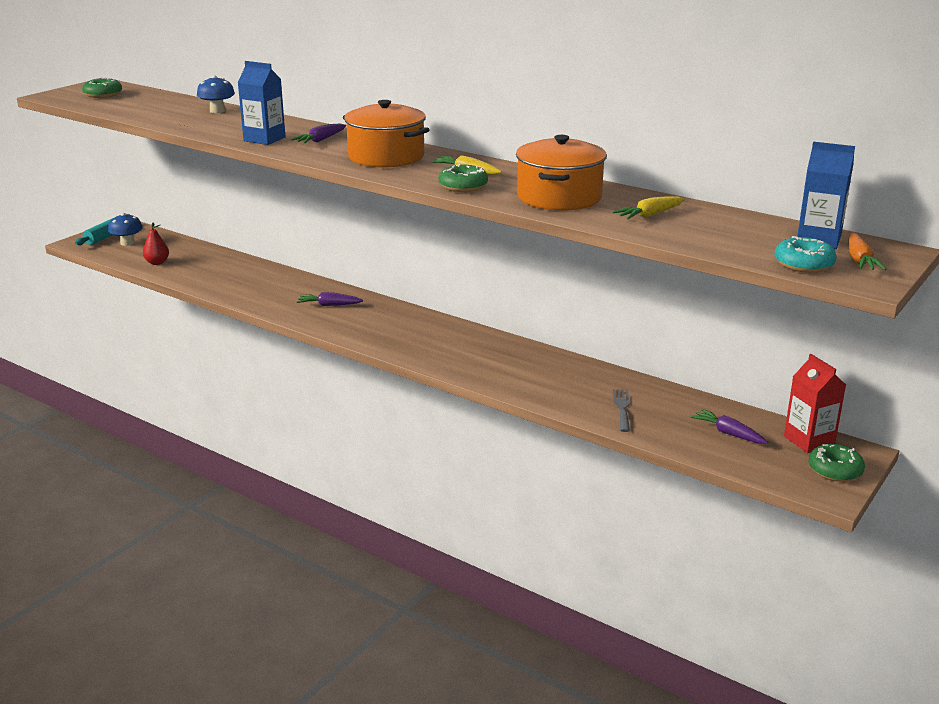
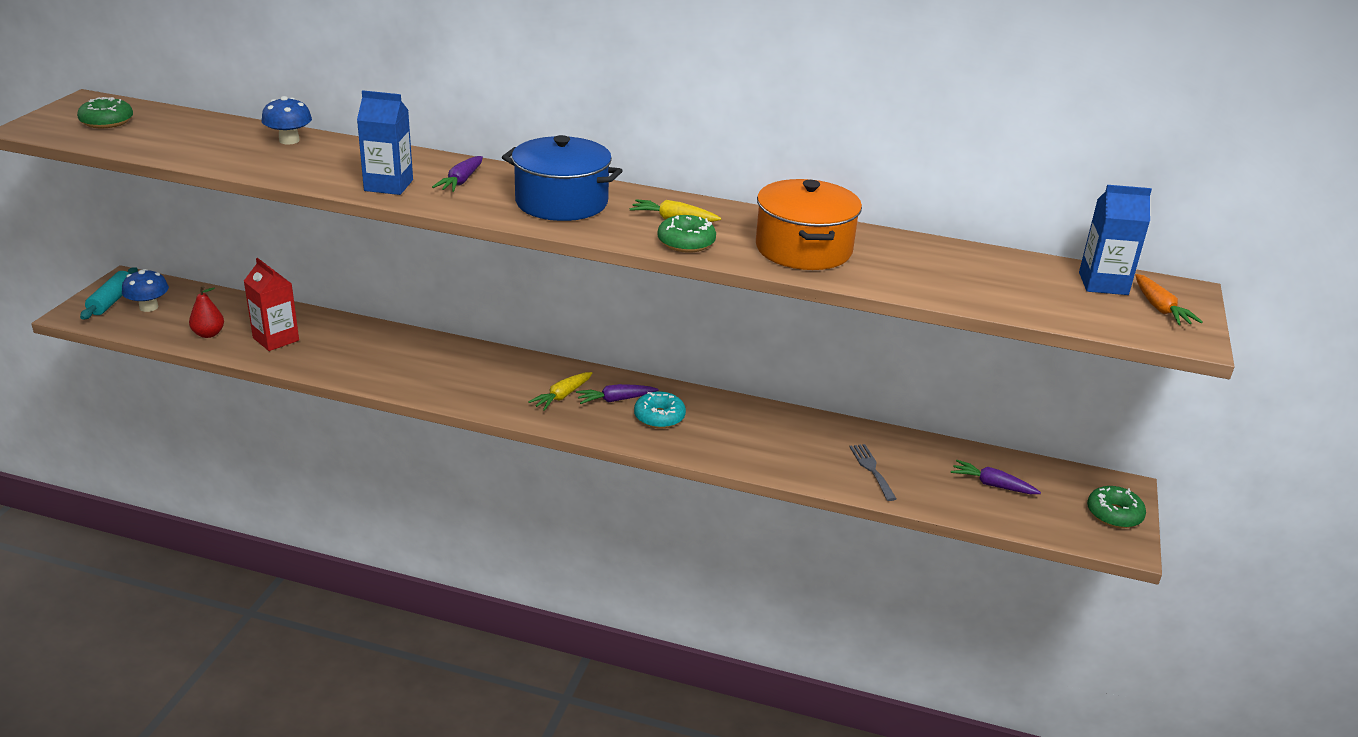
camera: 20 degrees left, 5 degrees up
purple carrot [297,292,363,306] -> purple carrot moved to [576,384,659,404]
orange pot [343,100,429,167] -> blue pot [502,135,623,221]
yellow carrot [613,196,685,219] -> yellow carrot moved to [528,372,592,411]
turquoise donut [775,236,836,273] -> turquoise donut moved to [634,391,686,429]
red carton [784,354,846,453] -> red carton moved to [244,258,299,351]

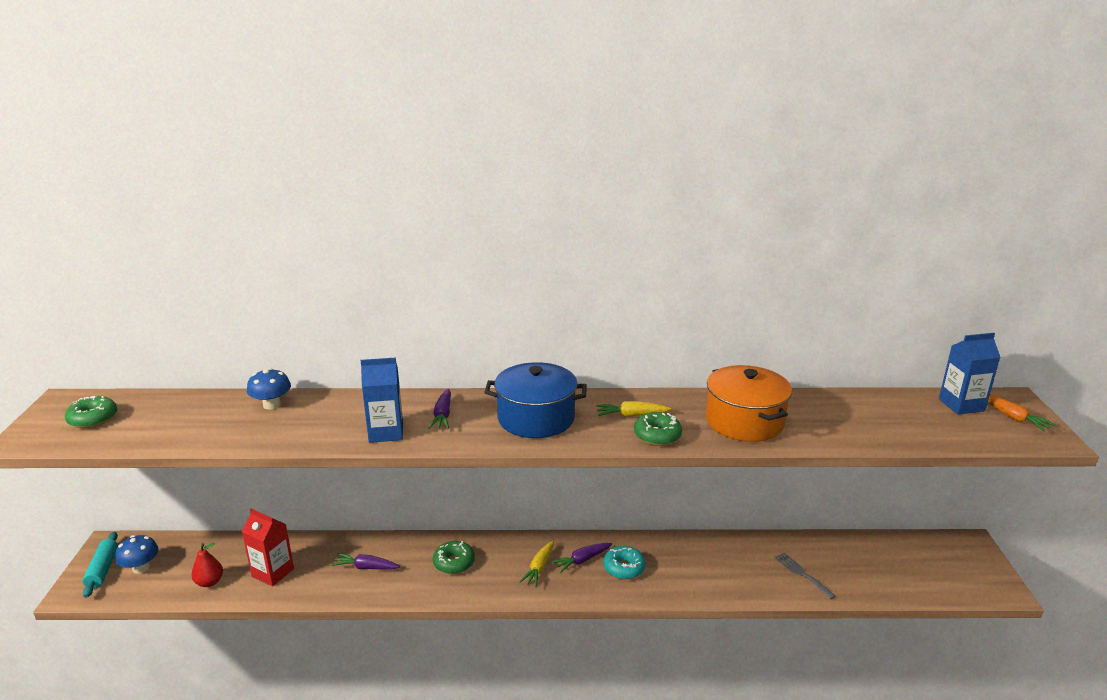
camera: 15 degrees left, 5 degrees down
purple carrot [951,460,1041,494] -> purple carrot moved to [332,553,400,570]
green donut [1087,486,1146,528] -> green donut moved to [433,541,475,574]

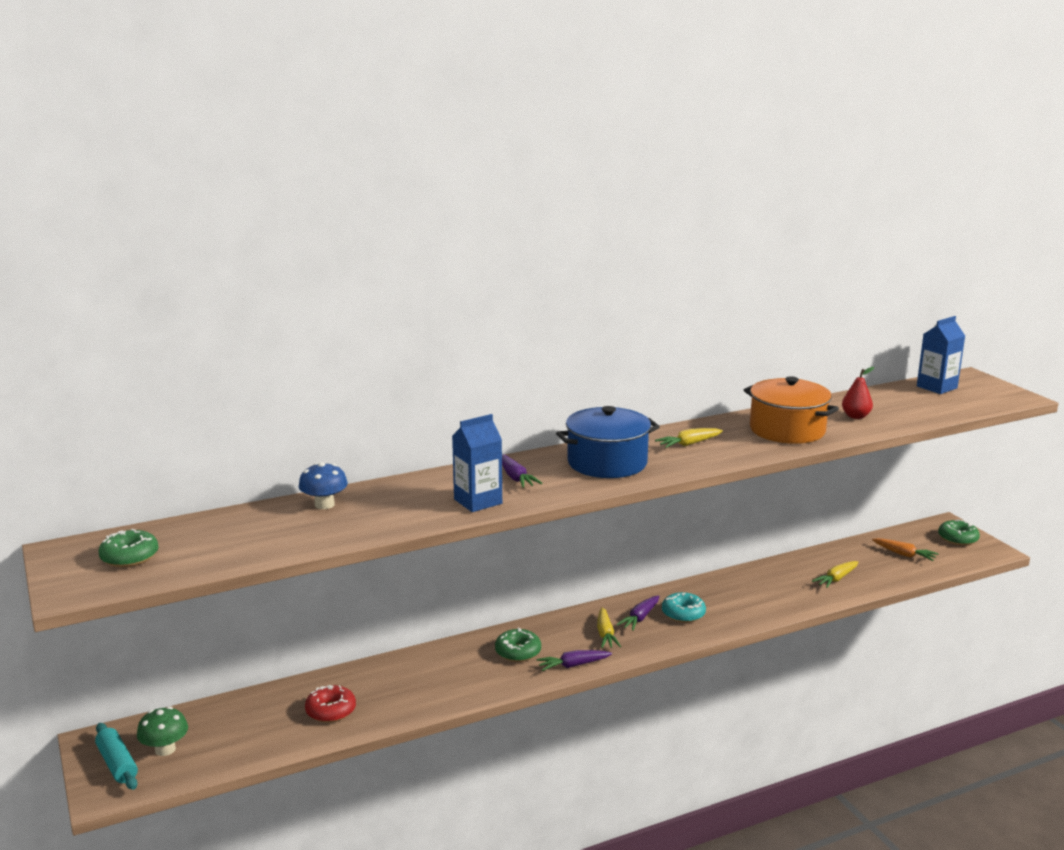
camera: 25 degrees left, 5 degrees down
blue mushroom [115,535,159,574] -> green mushroom [137,706,188,756]
red pear [191,543,223,587] -> red pear moved to [842,367,874,419]
red carton [242,509,294,586] -> red donut [305,685,356,723]
purple carrot [332,553,400,570] -> purple carrot moved to [536,650,612,671]
green donut [634,412,682,446] -> green donut moved to [938,519,980,546]
grey fork [775,553,836,599] -> yellow carrot [812,561,859,588]
orange carrot [988,394,1056,431] -> orange carrot moved to [872,538,938,561]

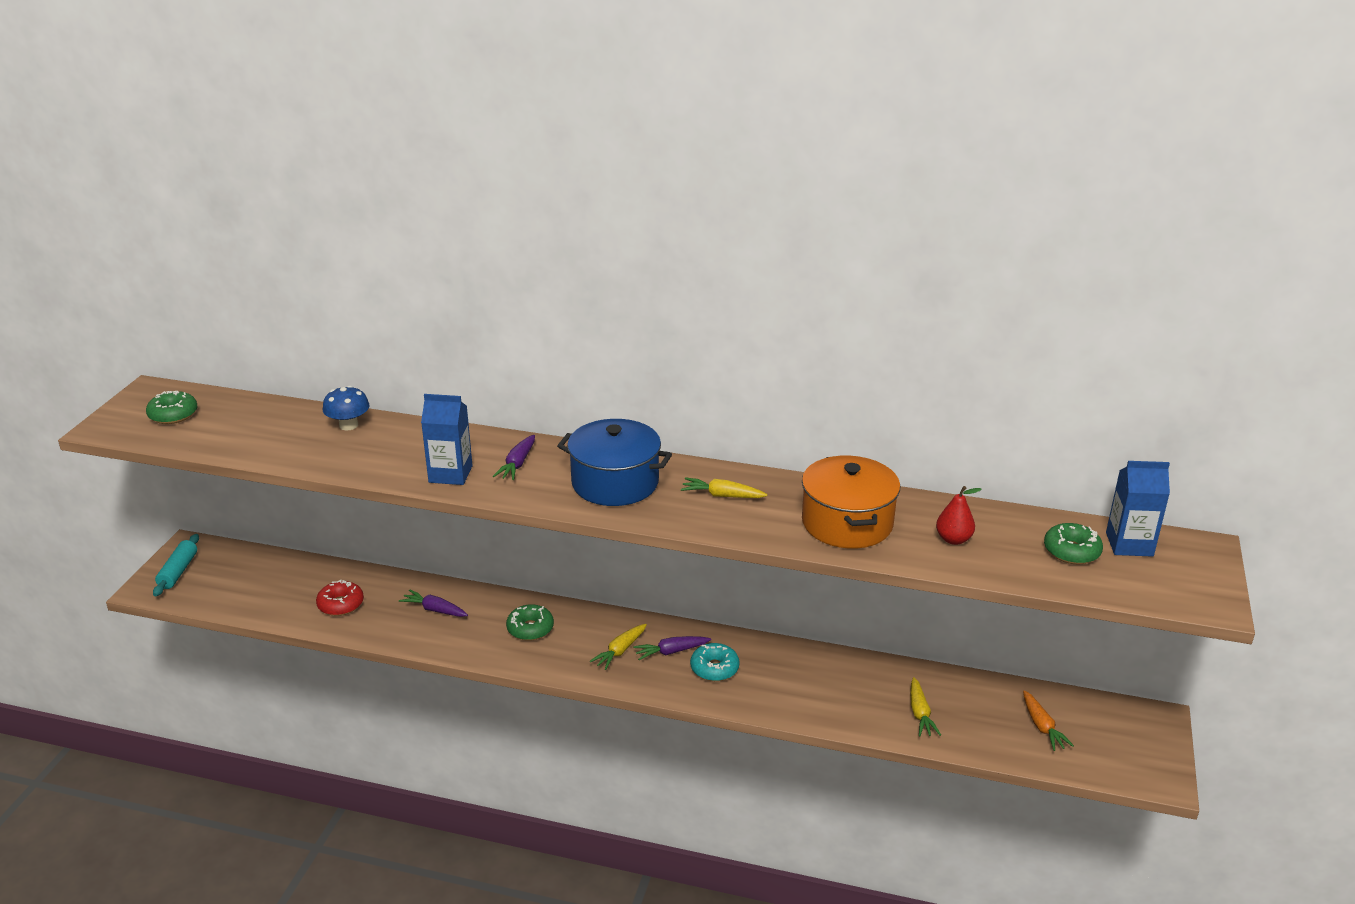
camera: 40 degrees right, 10 degrees up
green mushroom [137,706,188,756] -> none
purple carrot [536,650,612,671] -> purple carrot moved to [399,590,468,617]
yellow carrot [812,561,859,588] -> yellow carrot turned 90 degrees counterclockwise [910,677,941,736]
green donut [938,519,980,546] -> green donut moved to [1044,523,1103,564]

